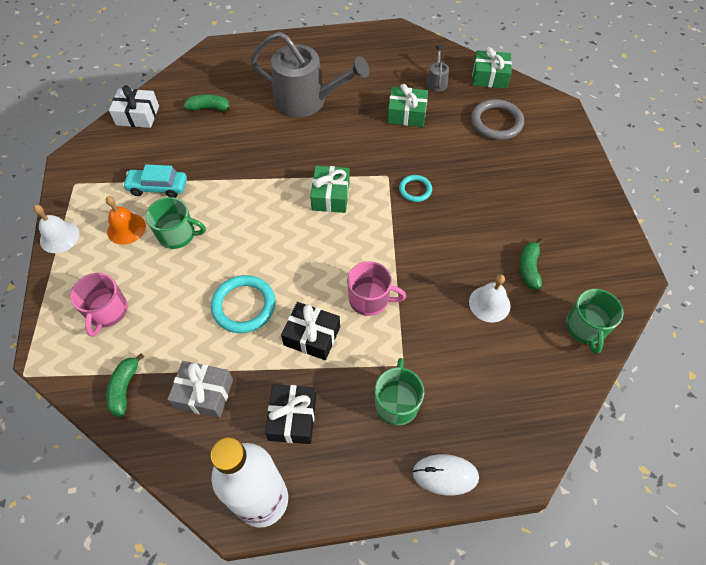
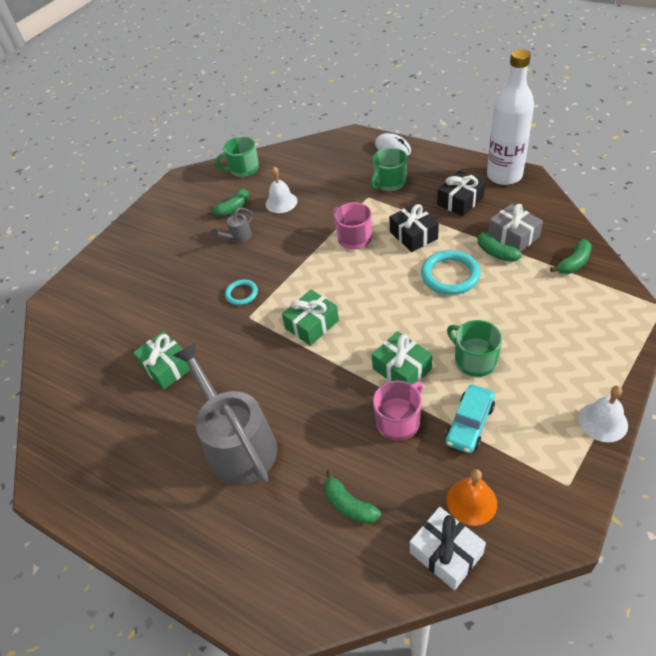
camera: 135 degrees left, 10 degrees down
pink mug [70,273,128,337] -> pink mug moved to [373,380,423,441]
orange bell [106,196,146,245] -> orange bell moved to [447,469,497,526]
turquoise car [123,164,187,198] -> turquoise car turned 75 degrees clockwise [445,385,495,453]
grey watering can [427,46,449,92] -> grey watering can moved to [211,207,253,243]
grey ring [471,99,524,140] -> none
green gift [472,47,512,89] -> green gift moved to [372,331,432,384]
green mug [566,289,624,354] -> green mug turned 150 degrees counterclockwise [215,136,259,177]
none -> green banana [478,228,522,262]

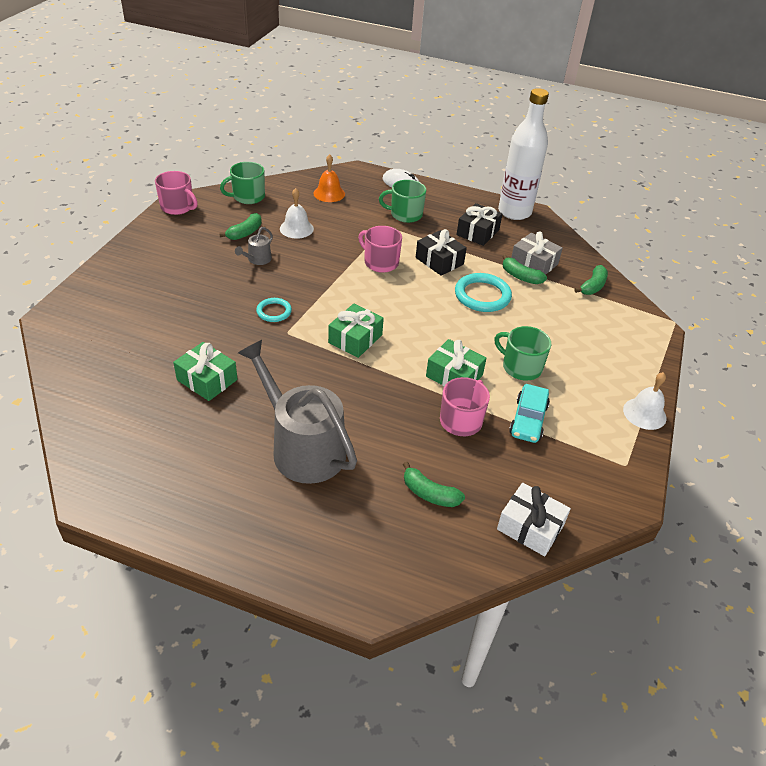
camera: 20 degrees left, 5 degrees down
green mug [370,148,407,191] -> green mug turned 60 degrees clockwise [379,180,426,223]
orange bell [447,469,497,526] -> orange bell moved to [313,154,345,202]
none -> pink mug [155,171,198,215]

